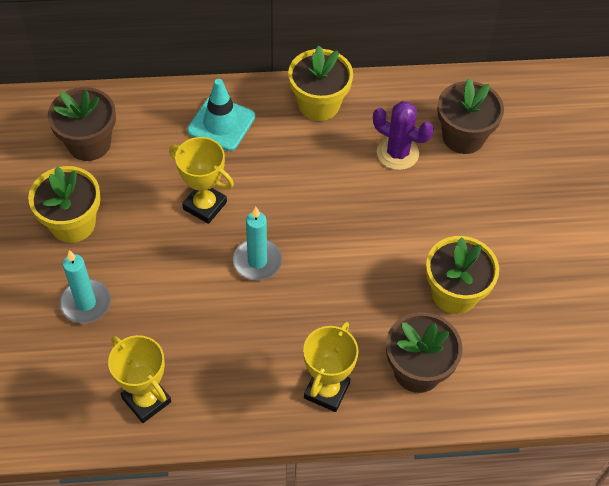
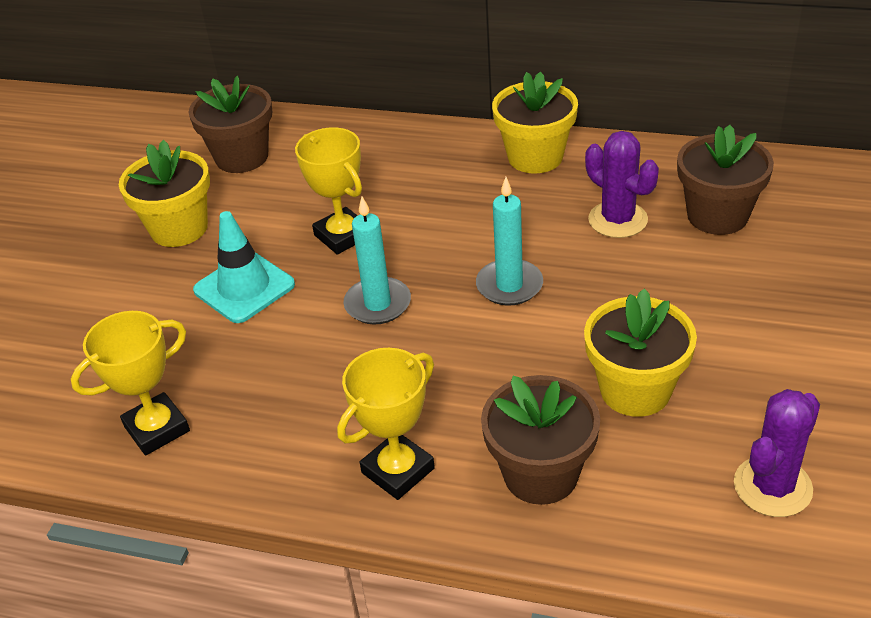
camera: 25 degrees right, 15 degrees down
turquoise candle [60,250,111,323] -> turquoise candle moved to [476,177,543,306]
yellow trophy [108,335,171,423] -> yellow trophy turned 75 degrees clockwise [71,311,190,455]
turquoise traffic cone [187,79,255,151] -> turquoise traffic cone moved to [193,211,295,323]
none -> purple cactus [734,389,820,517]

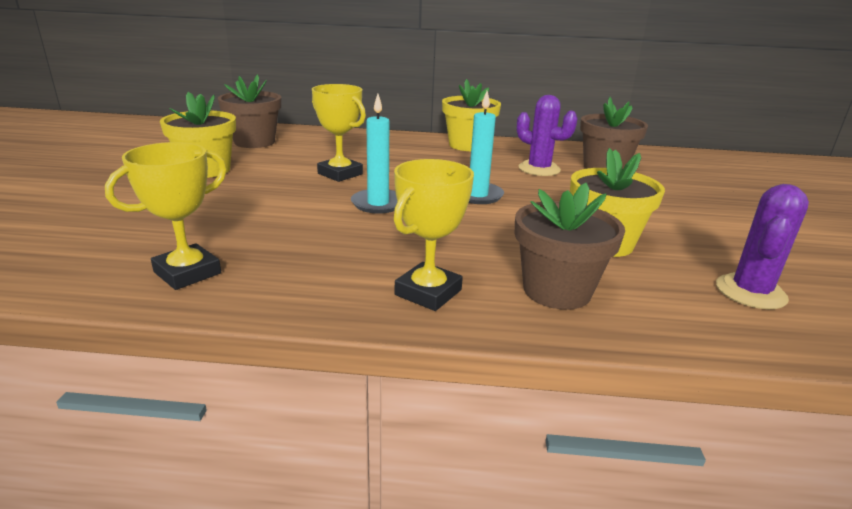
camera: 15 degrees left, 15 degrees down
turquoise traffic cone [193,211,295,323] -> none

